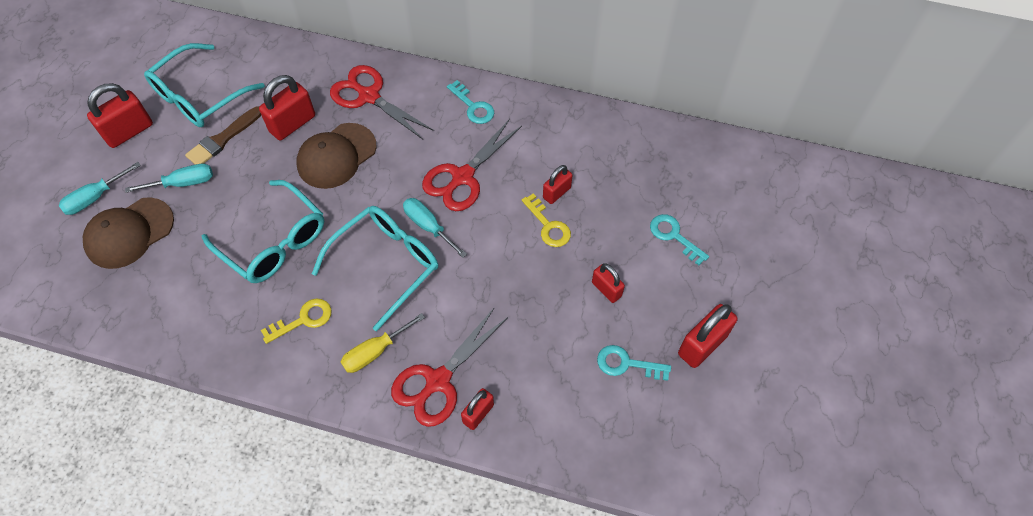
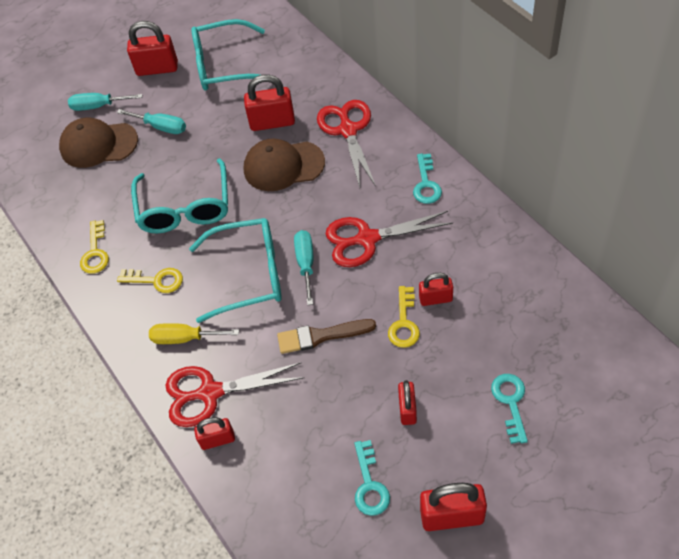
camera: 45 degrees right, 5 degrees down
brown brush [185,106,261,164] -> brown brush moved to [277,319,376,354]
turquoise key [597,345,671,381] -> turquoise key turned 150 degrees counterclockwise [354,440,390,516]
none -> yellow key [80,220,109,274]

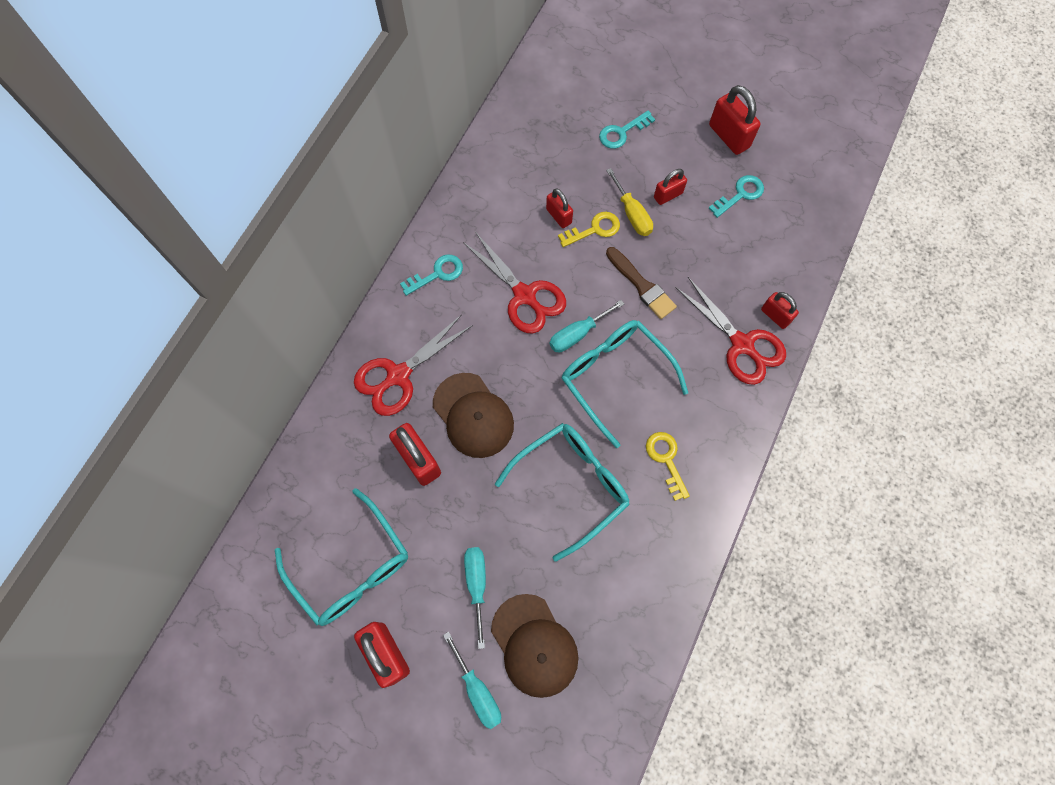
camera: 125 degrees left, 15 degrees up
yellow key [80,220,109,274] -> none
yellow screwdriver [149,323,239,344] -> yellow screwdriver moved to [606,168,653,236]

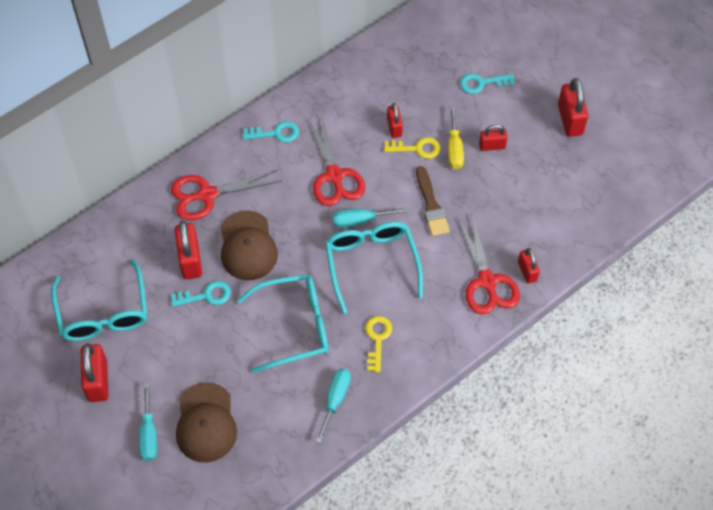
camera: 25 degrees right, 10 degrees down
turquoise screwdriver [464,547,486,649] -> turquoise screwdriver moved to [316,369,351,443]
turquoise key [709,175,764,218] -> turquoise key moved to [171,281,231,307]

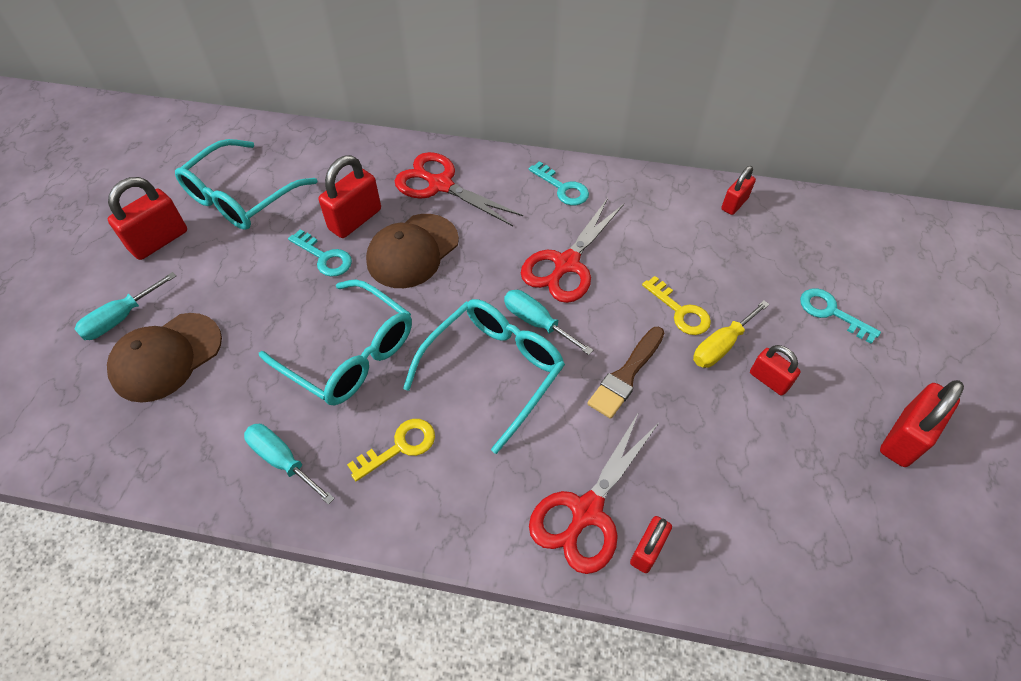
camera: 50 degrees right, 5 degrees down
turquoise screwdriver [316,369,351,443] -> turquoise screwdriver turned 120 degrees counterclockwise [244,424,335,505]
red padlock [387,103,403,138] -> red padlock moved to [721,166,756,215]

